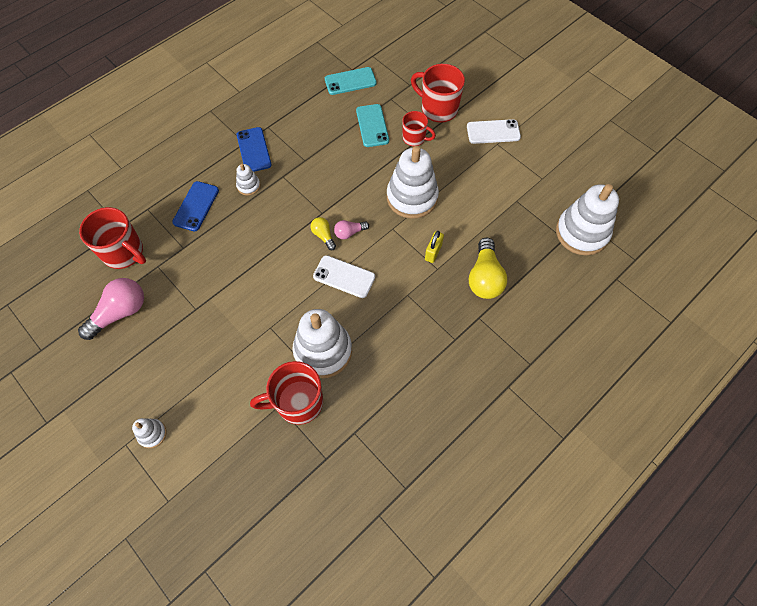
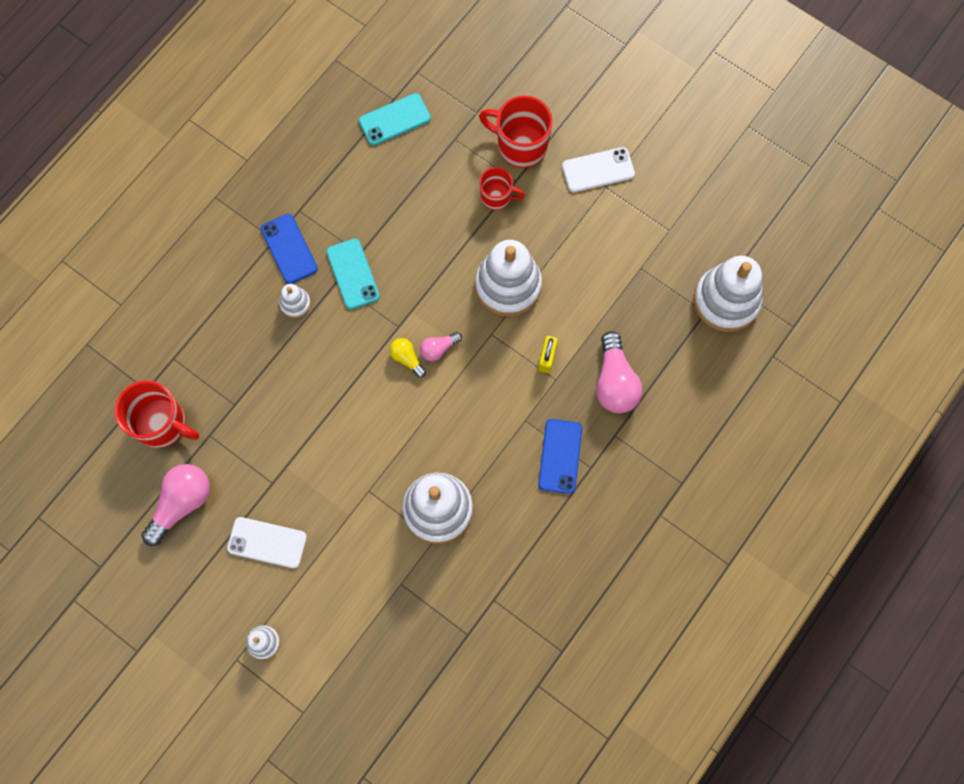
camera: 10 degrees left, 10 degrees up
blue phone [172,181,219,231] -> blue phone moved to [538,419,582,494]
red mug [250,361,323,425] -> none
white phone [313,255,375,298] -> white phone moved to [227,517,307,568]
turquoise phone [356,104,389,147] -> turquoise phone moved to [326,239,380,310]
yellow light bulb [469,238,507,299] -> pink light bulb [596,331,643,413]

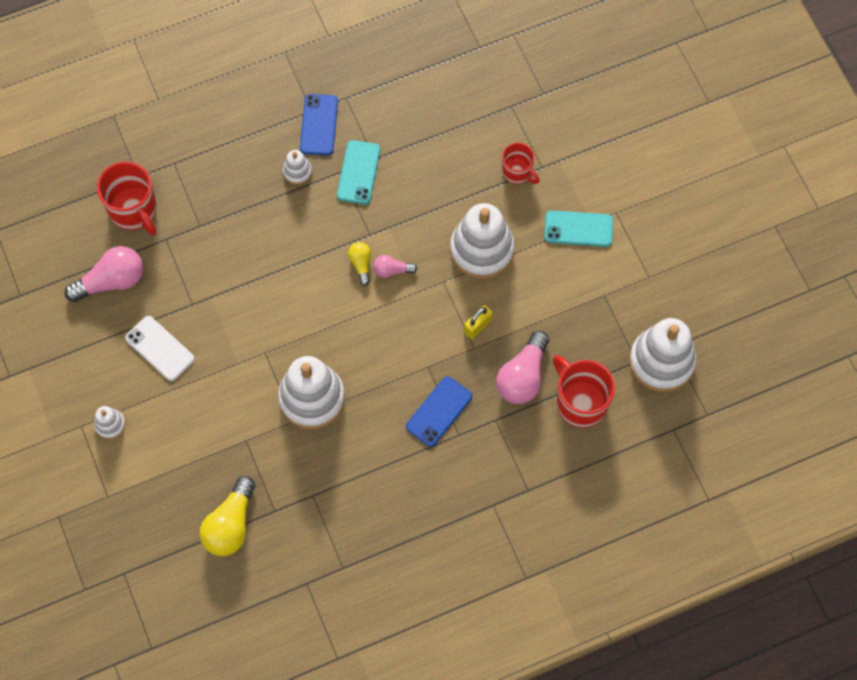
camera: 30 degrees right, 5 degrees down
turquoise phone [359,93,431,146] -> turquoise phone moved to [544,210,613,247]
red mug [479,96,553,168] -> red mug moved to [553,355,615,428]
white phone [562,147,635,192] -> none
none -> yellow light bulb [199,476,255,556]

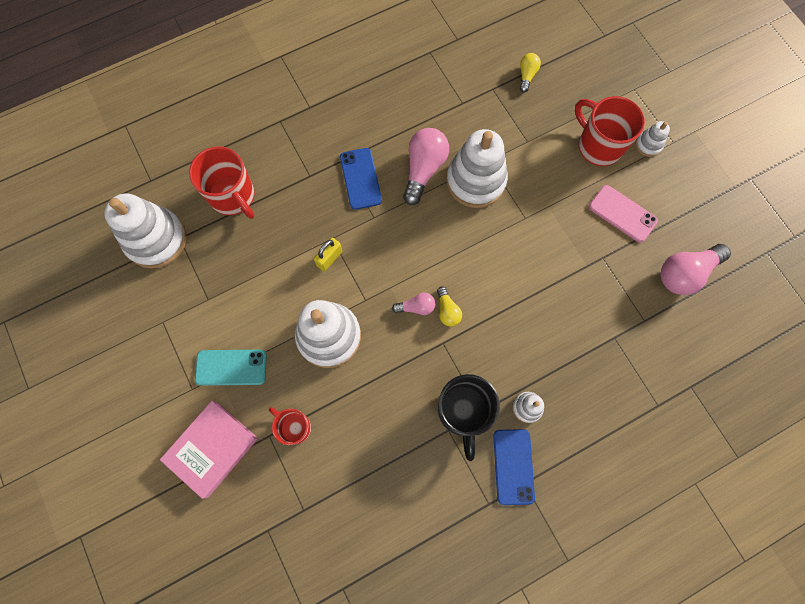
camera: 175 degrees right, 5 degrees up
red mug [97,161,157,235] -> red mug moved to [575,96,645,166]
white phone [125,316,194,381] -> pink phone [589,185,658,243]
yellow light bulb [199,476,255,556] -> yellow light bulb [520,53,541,92], size x0.53
turquoise phone [337,140,380,204] -> black mug [438,374,500,461]
blue phone [406,376,472,447] -> blue phone turned 45 degrees counterclockwise [340,148,382,210]
pink light bulb [496,331,549,404] -> pink light bulb moved to [403,128,449,205]
none -> pink book [160,401,258,499]

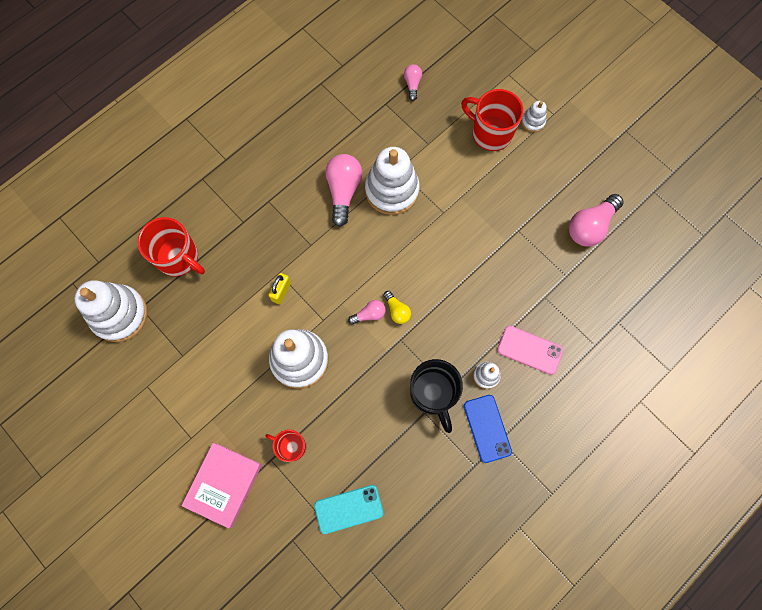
camera: 15 degrees left, 0 degrees up
turquoise phone [195,350,267,386] -> turquoise phone moved to [314,485,384,534]
blue phone [340,148,382,210] -> none
yellow light bulb [520,53,541,92] -> pink light bulb [404,65,422,101]
pink phone [589,185,658,243] -> pink phone moved to [497,326,563,375]

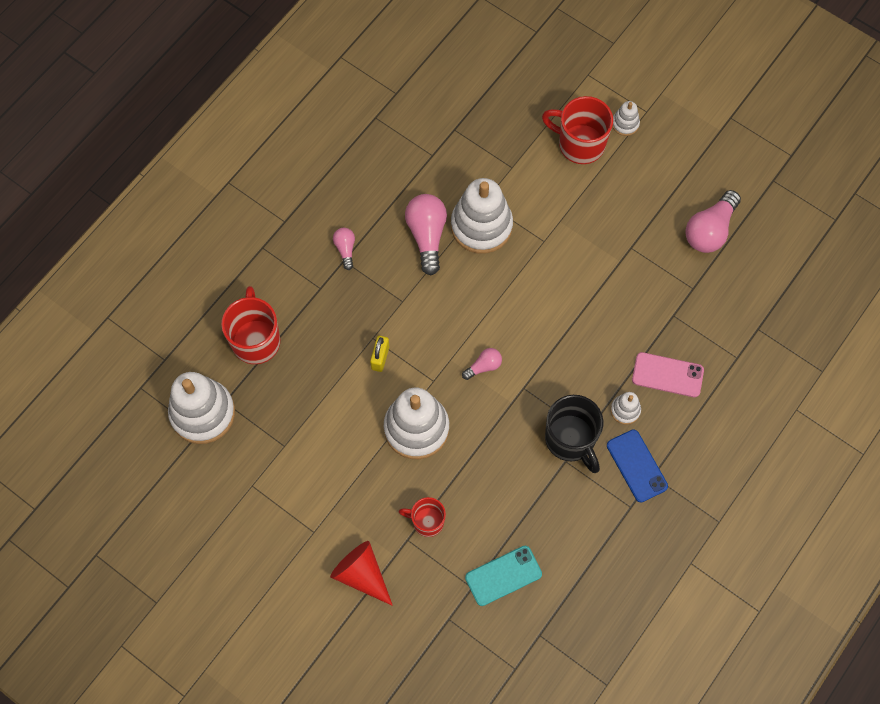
camera: 10 degrees left, 5 degrees down
red mug [138,217,205,277] -> red mug turned 120 degrees counterclockwise [221,286,280,364]
pink book [181,443,262,528] -> red cone [330,541,393,606]
yellow light bulb [383,291,411,324] -> none
pink light bulb [404,65,422,101] -> pink light bulb moved to [333,228,355,270]

